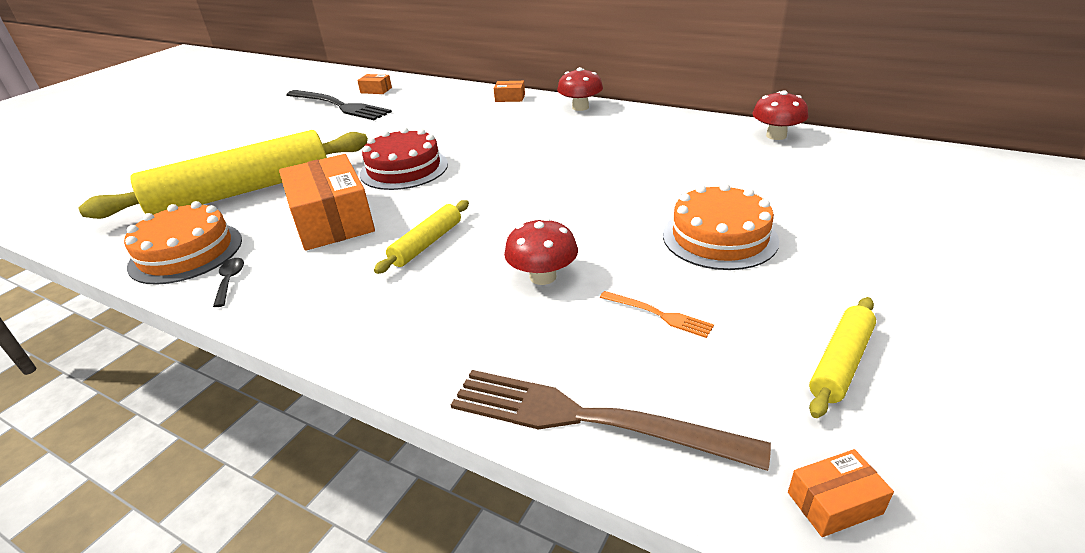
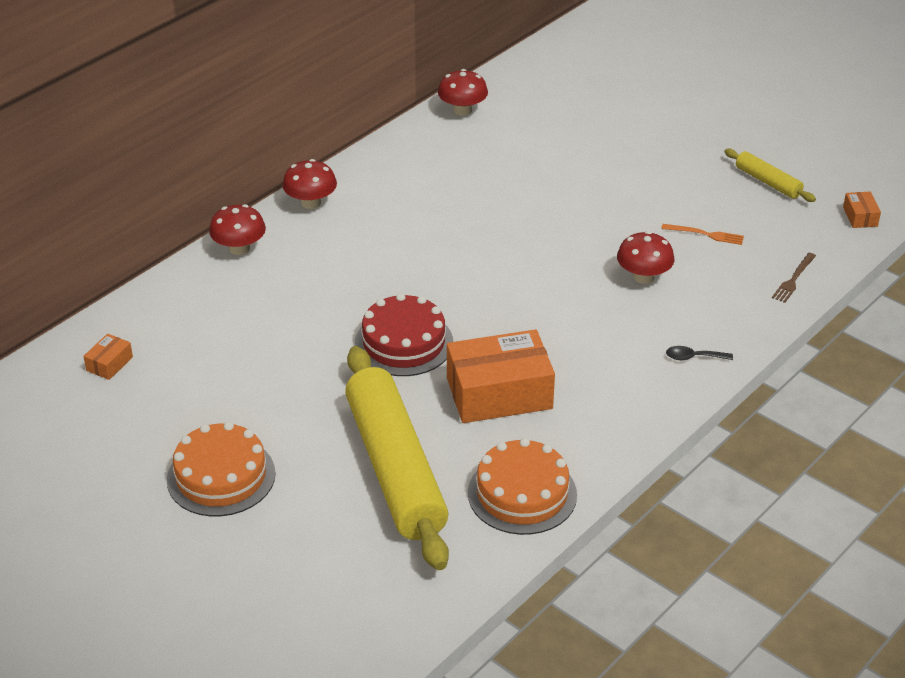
camera: 80 degrees left, 5 degrees up
black spoon [213,258,244,307] -> black spoon moved to [666,346,733,360]
black fork [286,90,392,120] -> none
yellow rolling pin [374,200,469,274] -> none
brown fork [451,370,771,471] -> brown fork [772,253,816,303], size x0.45
orange box [494,81,525,102] -> red mushroom [209,204,266,255]
orange fork [600,291,714,338] -> orange fork turned 60 degrees clockwise [661,224,744,245]
orange cake [663,183,779,270] -> orange cake moved to [167,422,276,516]

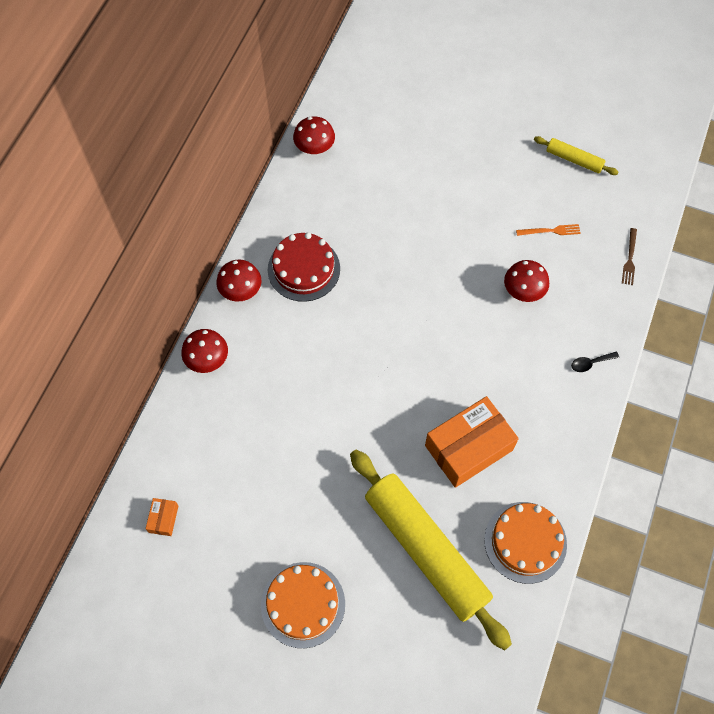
camera: 20 degrees left, 25 degrees up
red cake [355,293,453,376] -> red cake moved to [268,232,340,302]
orange box [843,192,881,228] -> none

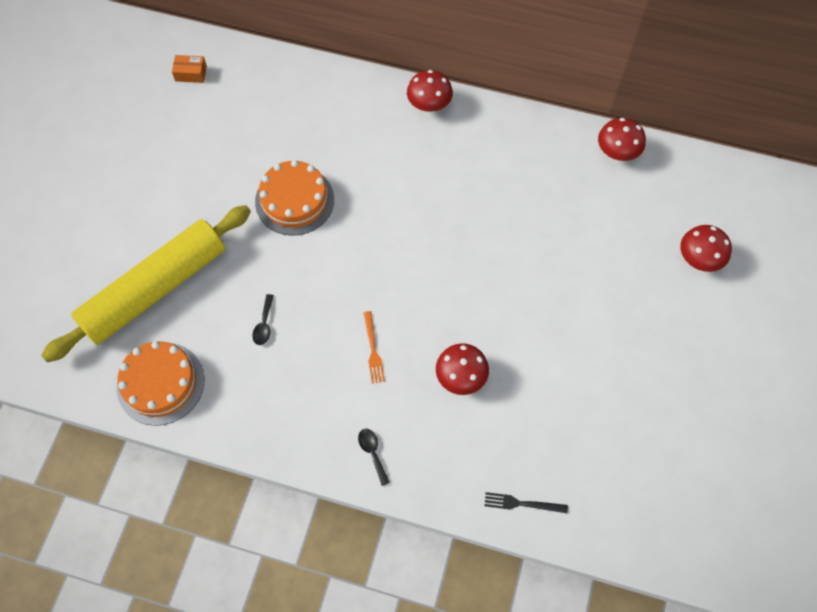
camera: 85 degrees right, 0 degrees up
red mushroom [181,329,228,373] -> red mushroom moved to [680,225,732,272]
orange cake [261,562,345,648] -> orange cake moved to [255,160,334,236]
red cake [268,232,340,302] -> none
orange box [425,396,519,488] -> black spoon [252,294,274,345]
orange fork [516,224,581,236] -> orange fork moved to [364,311,385,384]
yellow rolling pin [534,136,618,175] -> none
brown fork [622,228,637,285] -> black fork [484,492,568,513]

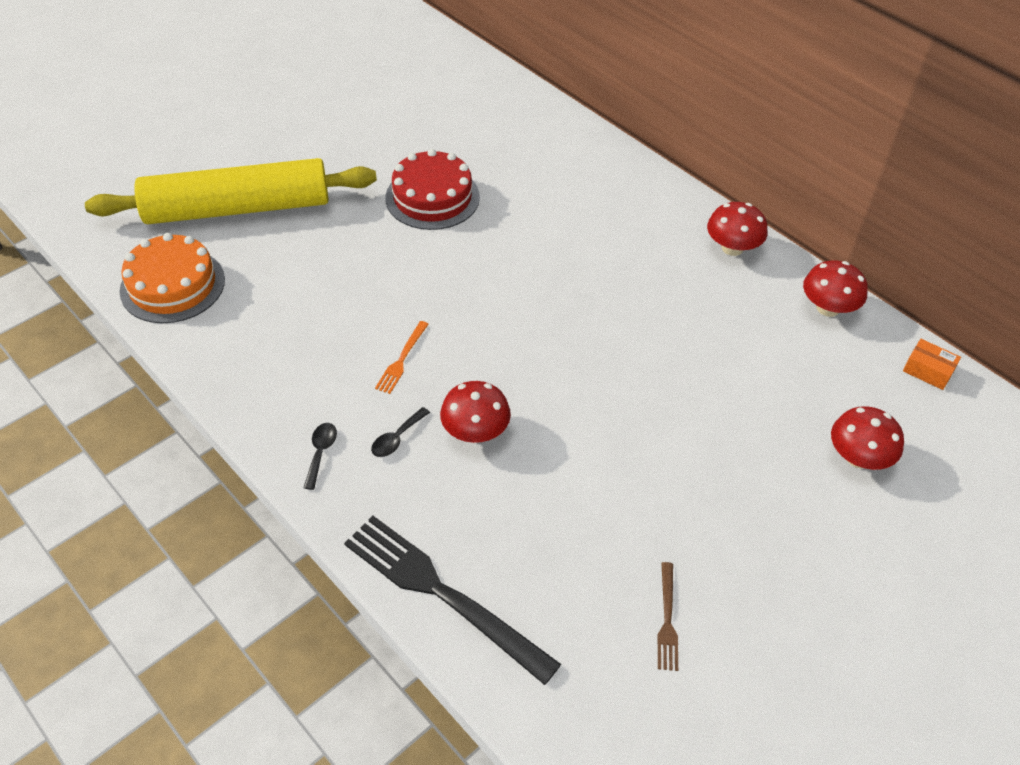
camera: 30 degrees right, 15 degrees down
orange box [172,55,207,83] -> orange box moved to [903,339,961,390]
black spoon [252,294,274,345] -> black spoon moved to [371,407,430,457]
orange cake [255,160,334,236] -> red cake [385,149,480,230]
red mushroom [407,70,453,112] -> red mushroom moved to [707,202,768,256]
black fork [484,492,568,513] -> black fork [344,516,561,685], size x2.21
none -> brown fork [658,562,678,671]

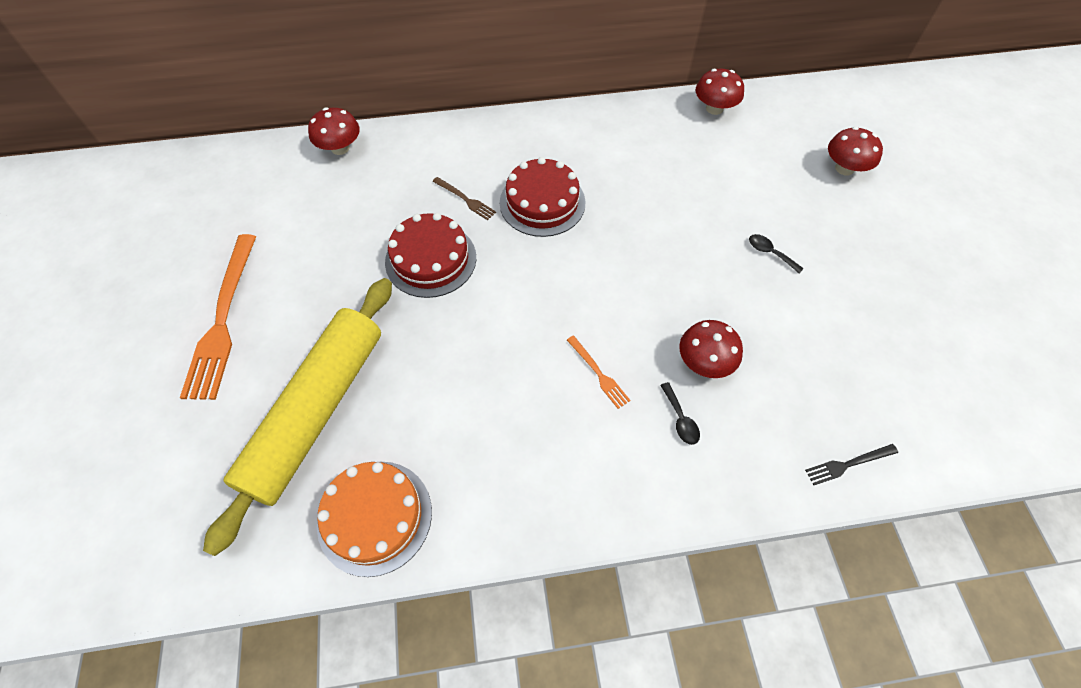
camera: 55 degrees left, 10 degrees up
black spoon [303,423,337,490] -> black spoon moved to [749,234,804,273]
black fork [344,516,561,685] -> black fork [805,444,898,485], size x0.45
brown fork [658,562,678,671] -> brown fork moved to [433,177,496,220]
red mushroom [707,202,768,256] -> red mushroom moved to [308,107,360,155]
orange box [903,339,961,390] -> none
none -> orange fork [180,234,256,400]
none -> red cake [500,157,585,237]

